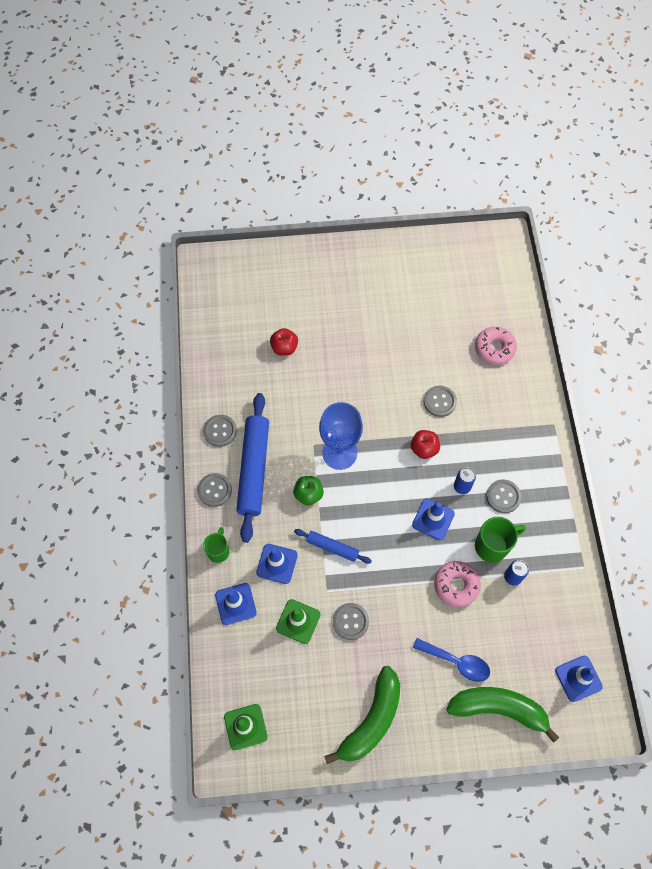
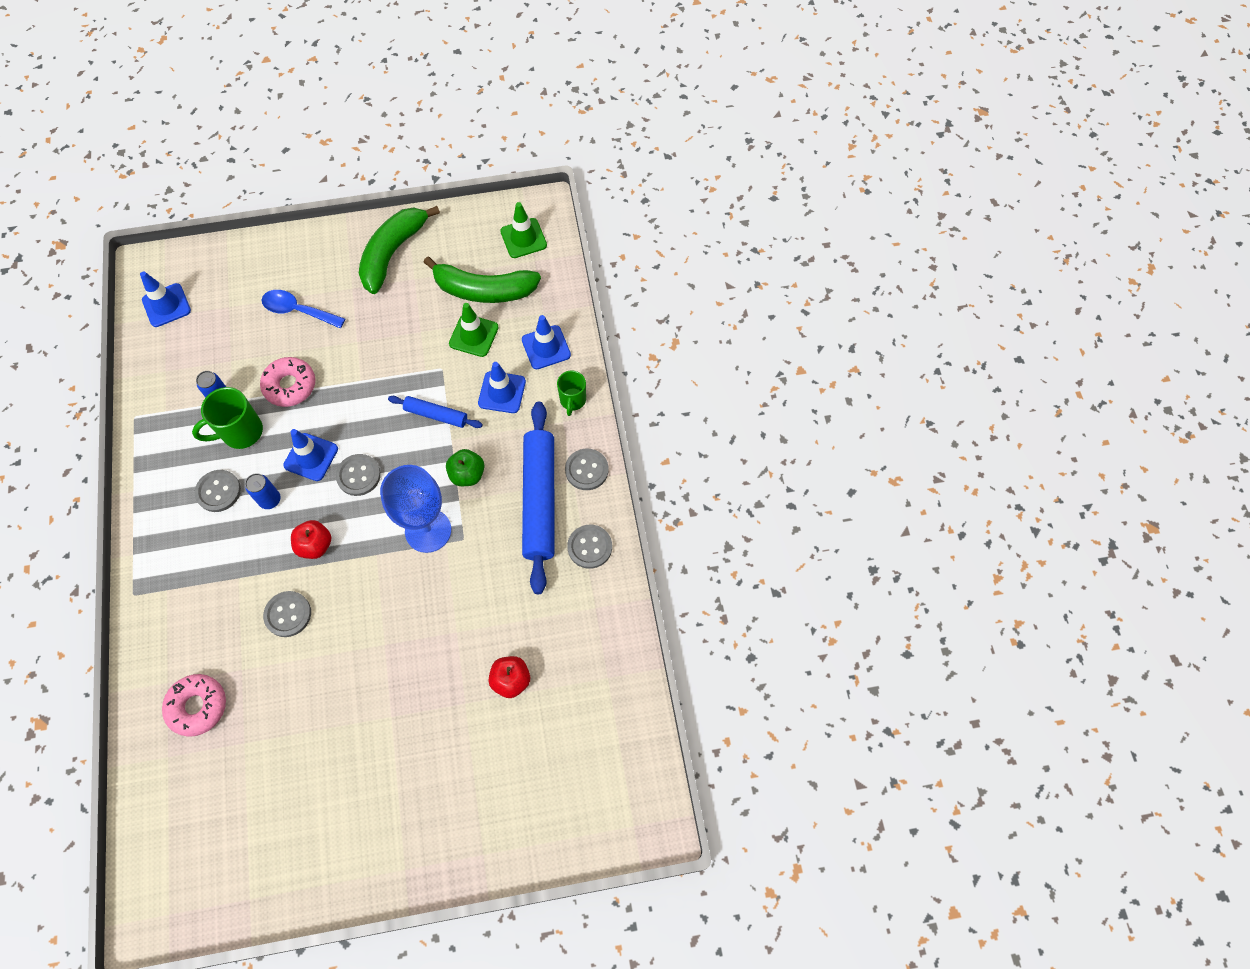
camera: 175 degrees right, 0 degrees up
grey button [333,603,369,640] -> grey button moved to [336,454,381,496]
green banana [446,687,559,743] -> green banana moved to [423,257,541,303]

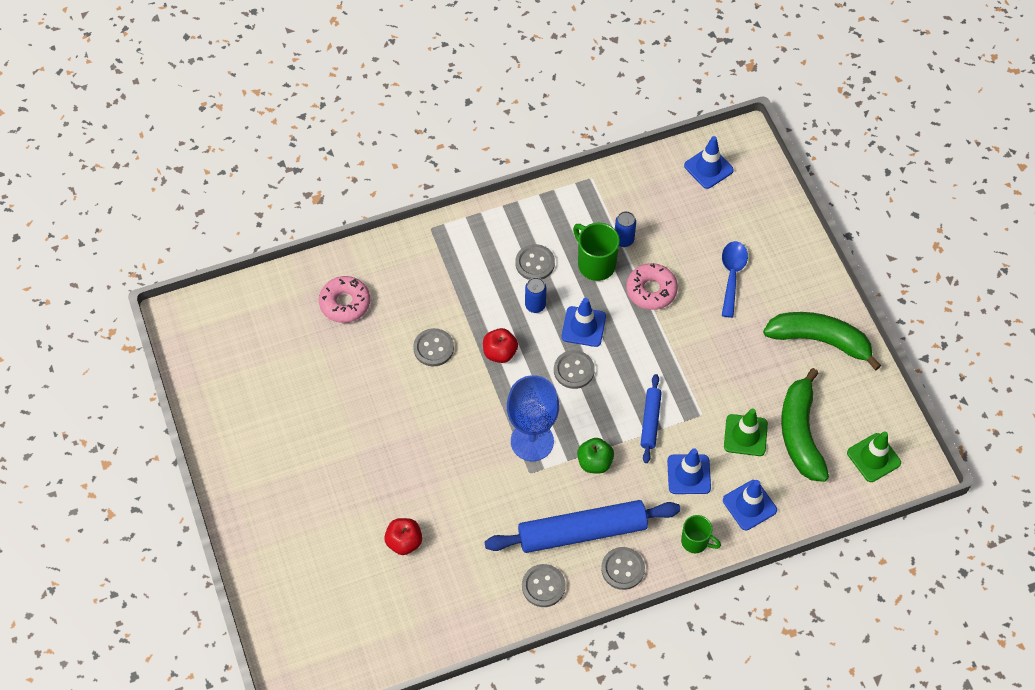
camera: 80 degrees right, 5 degrees down
green mug [557,371,586,416] -> green mug turned 150 degrees counterclockwise [681,515,721,553]

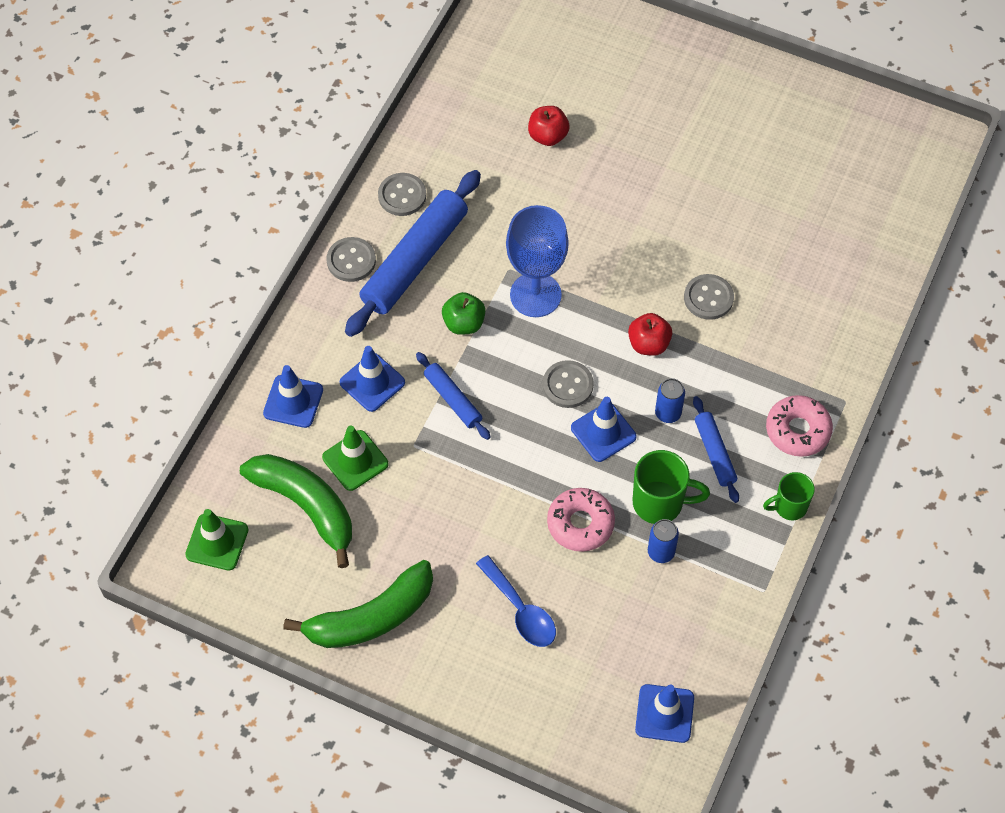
camera: 135 degrees right, 0 degrees up
pink donut [319,276,370,323] -> pink donut moved to [766,395,833,457]
grey button [515,244,555,280] -> blue rolling pin [693,396,739,503]
green mug [681,515,721,553] -> green mug moved to [763,472,815,520]

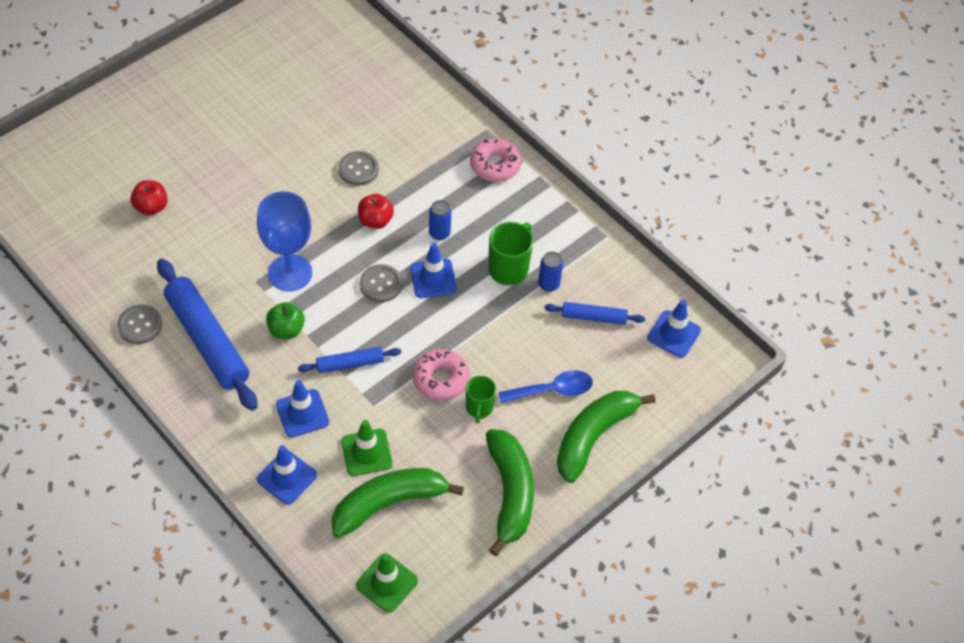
camera: 70 degrees left, 5 degrees down
grey button [327,237,376,282] -> none
pink donut [547,488,615,552] -> pink donut moved to [413,349,470,401]
blue rolling pin [693,396,739,503] -> blue rolling pin moved to [544,302,645,325]
green mug [763,472,815,520] -> green mug moved to [466,376,496,424]
none -> green banana [557,391,655,483]

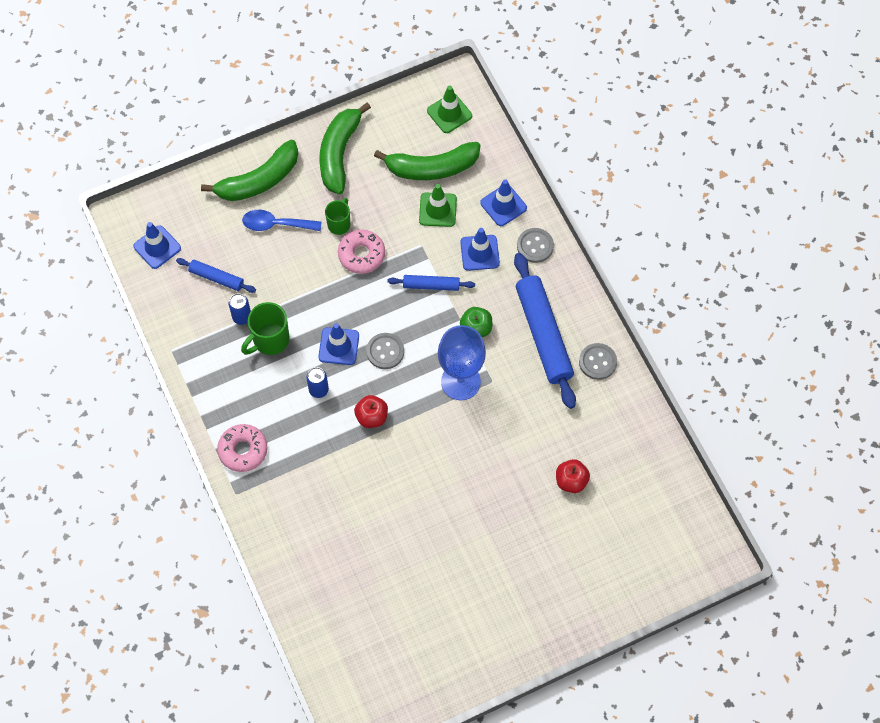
camera: 160 degrees left, 10 degrees up
grey button [339,151,379,186] -> grey button moved to [517,228,554,263]

